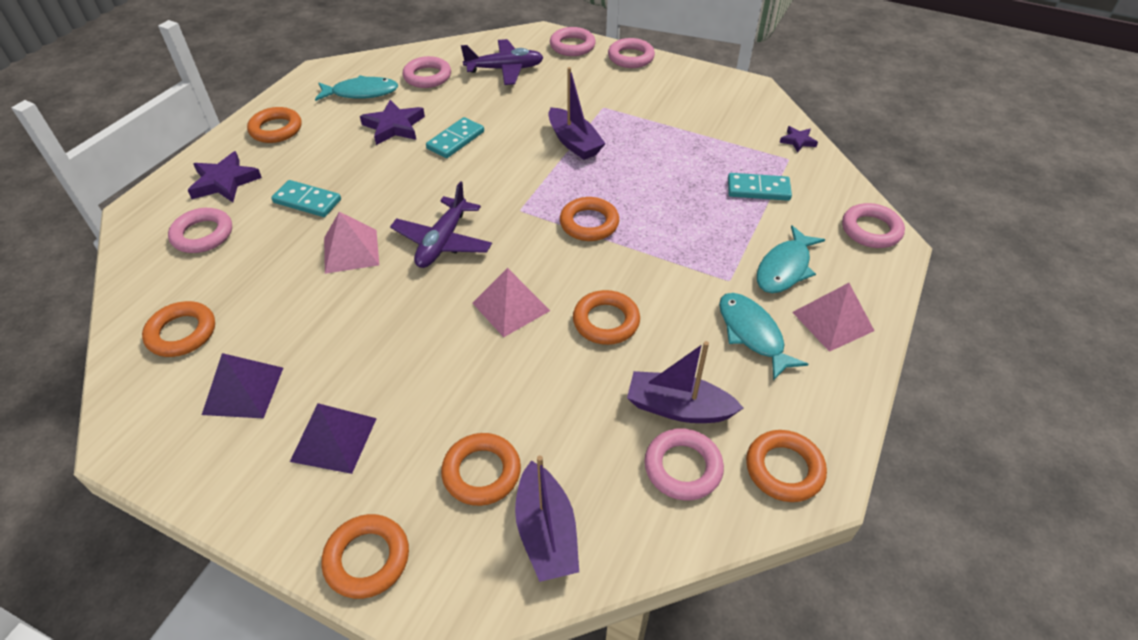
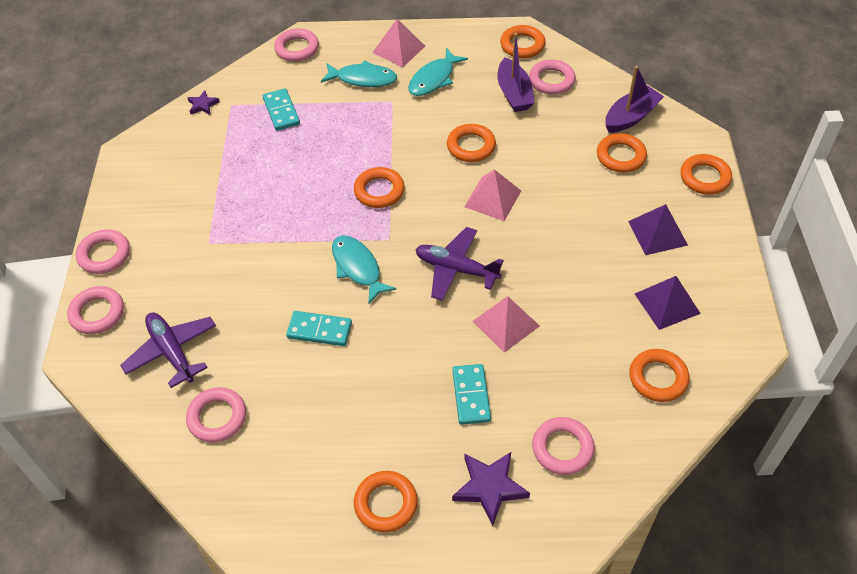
camera: 115 degrees left, 5 degrees up
turquoise fish [315,75,399,101] -> turquoise fish moved to [332,235,397,304]
purple star [360,100,425,145] -> none
purple plane [390,181,492,268] -> purple plane turned 150 degrees counterclockwise [415,227,504,301]
purple boat [548,67,606,160] -> none

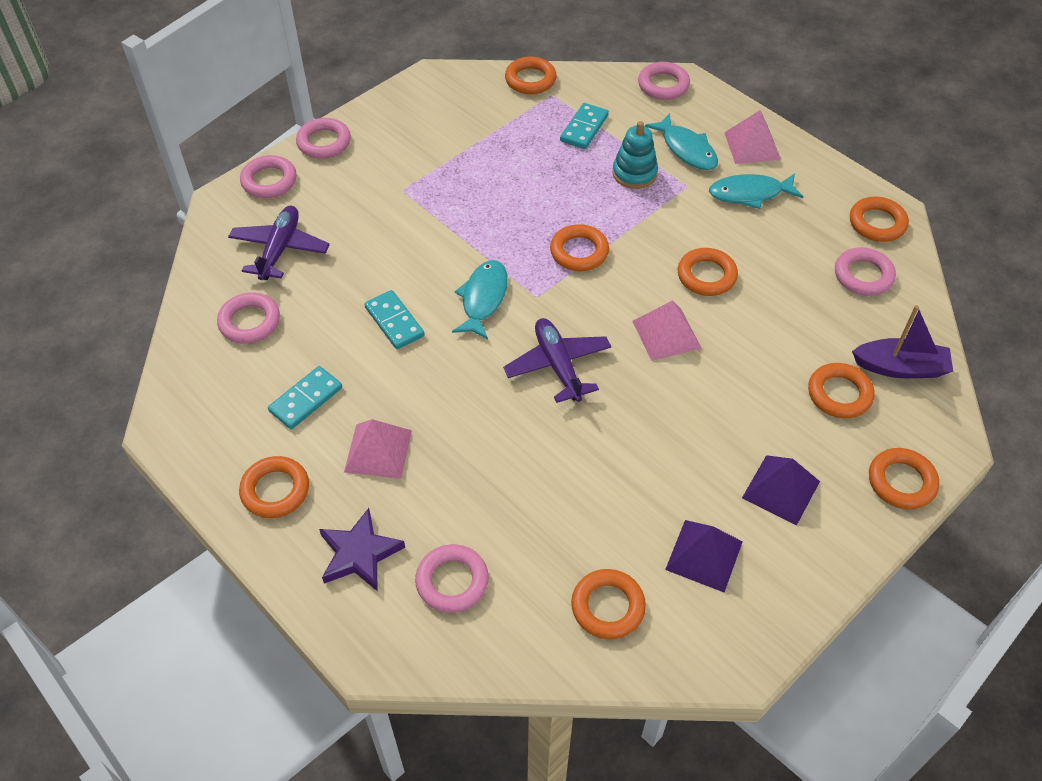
camera: 45 degrees right, 0 degrees up
purple star [187,90,220,115] -> orange ring [505,57,557,94]
turquoise domino [452,364,491,425] -> turquoise domino moved to [268,366,342,429]
pink pyramid [472,296,540,353] -> pink pyramid moved to [344,419,412,479]
purple boat [497,33,534,112] -> none
none -> turquoise stacking toy [613,121,658,189]

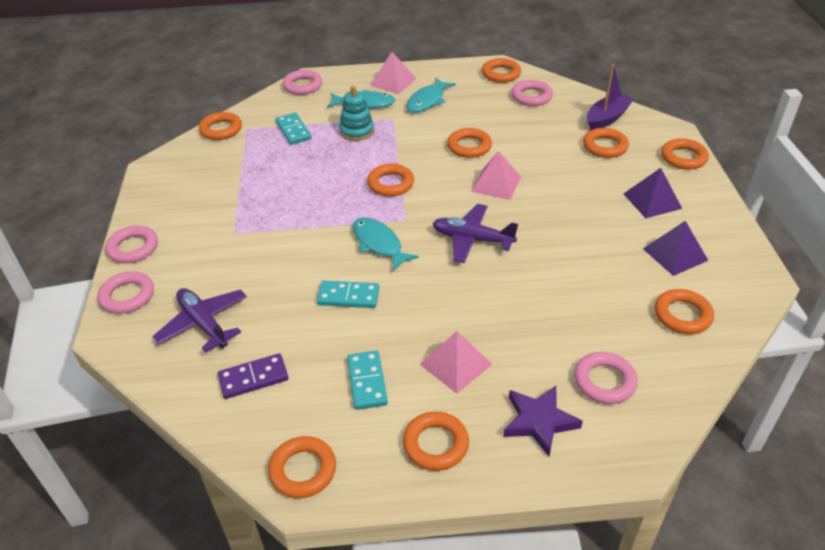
camera: 50 degrees left, 10 degrees down
pink ring [217,293,280,344] -> purple domino [218,353,289,399]
none -> orange ring [268,436,336,498]

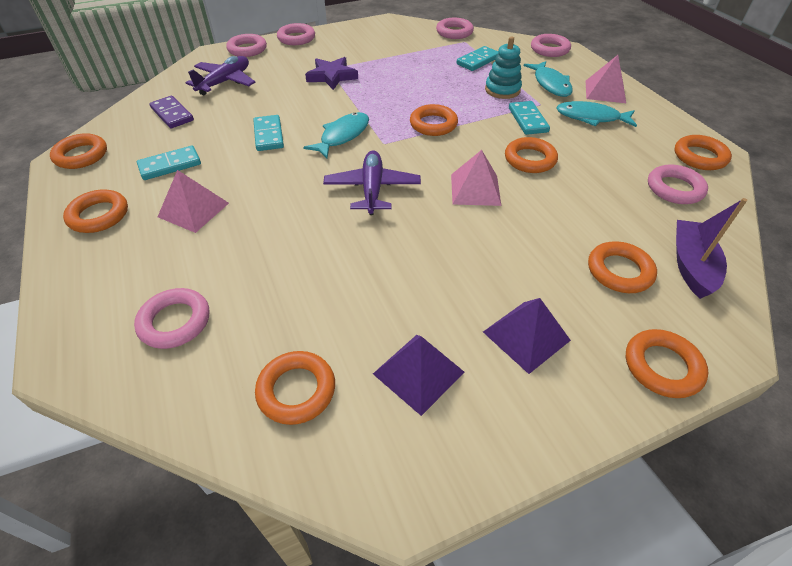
camera: 70 degrees right, 5 degrees up
orange ring [199,112,242,140] -> pink ring [436,18,474,39]
purple star [503,386,583,457] -> purple star moved to [305,57,358,90]
purple boat [587,64,634,131] -> purple boat turned 105 degrees counterclockwise [676,198,747,299]
none -> turquoise domino [509,101,550,135]

